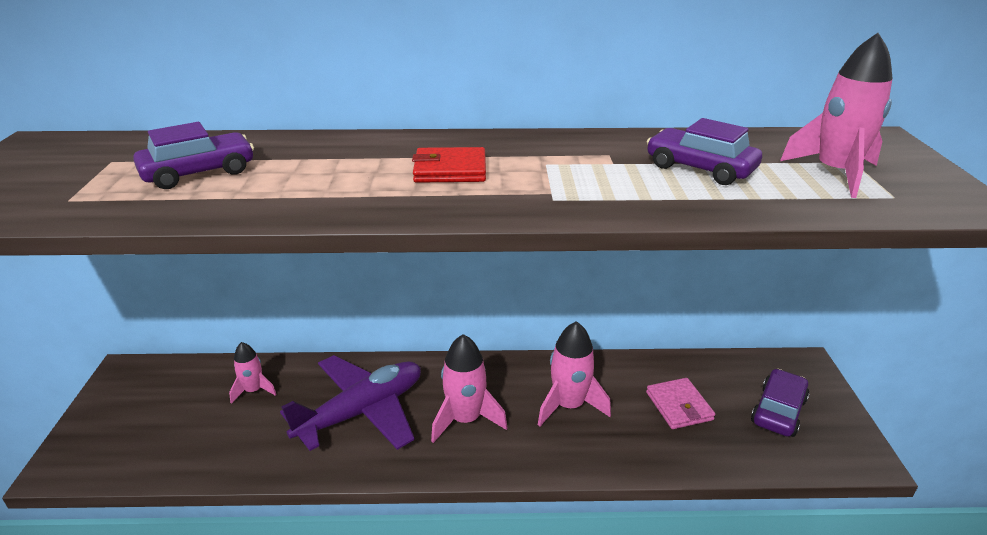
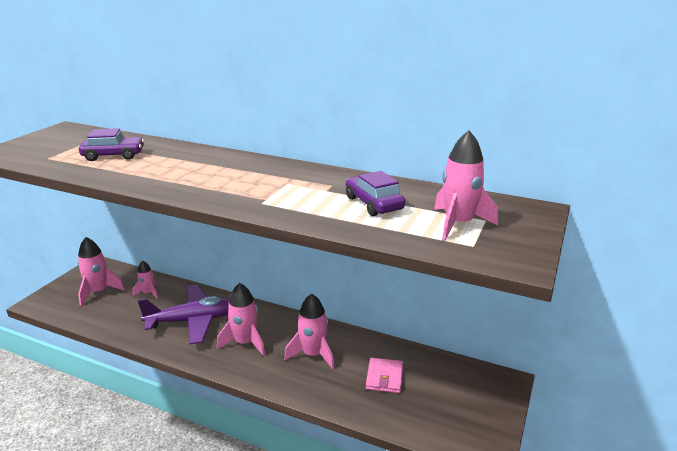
camera: 25 degrees right, 5 degrees down
red wallet [412,147,486,183] -> none
purple car [751,369,809,437] -> none
none -> pink rocket [78,237,125,306]

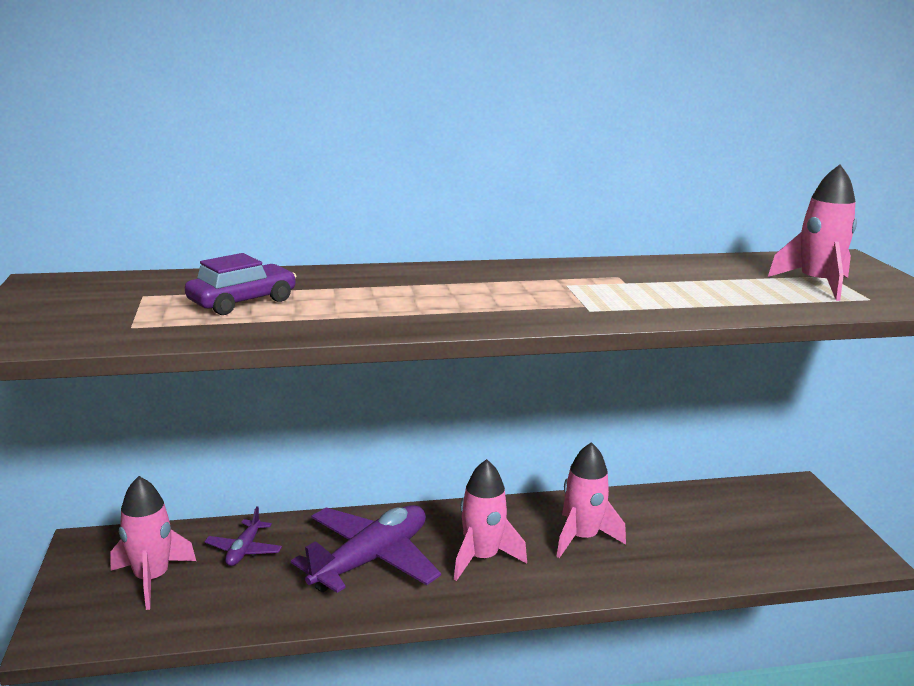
camera: 35 degrees left, 5 degrees down
pink rocket [132,260,158,299] -> purple plane [204,506,282,566]
purple car [346,171,405,216] -> none
pink wallet [366,358,403,393] -> none

